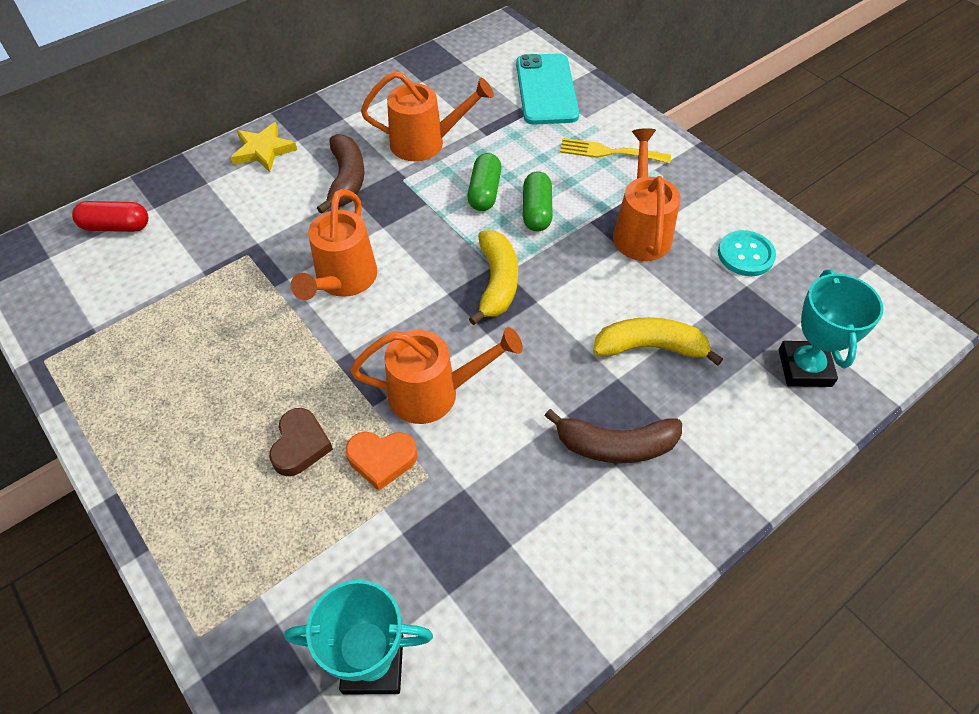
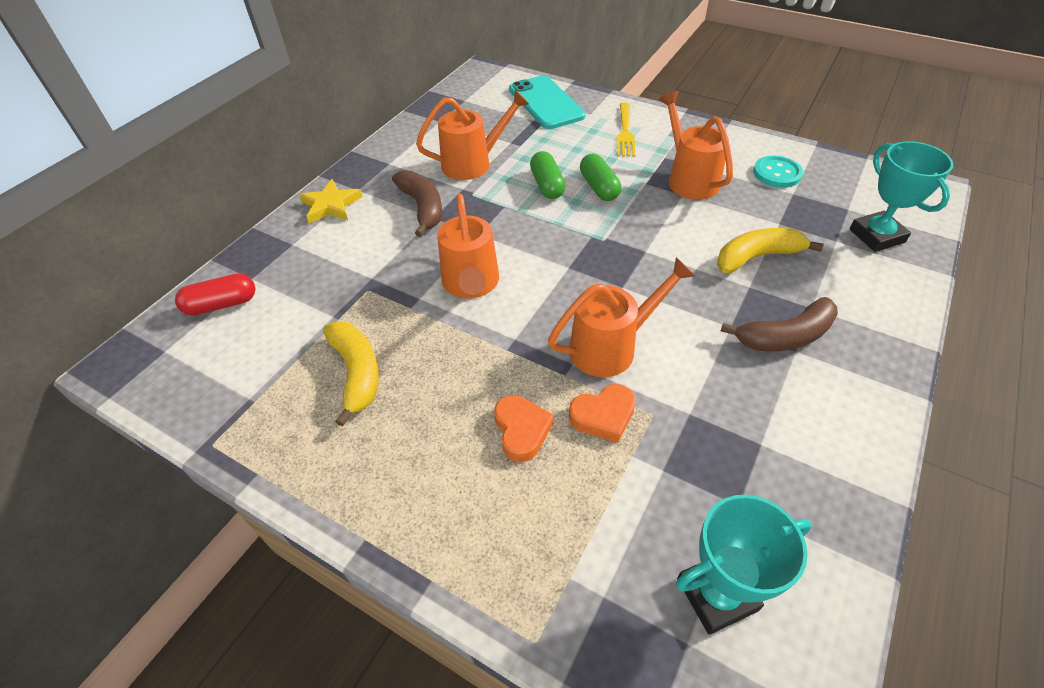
camera: 20 degrees left, 5 degrees down
brown heart [269,408,333,476] -> orange heart [494,395,554,462]
yellow banana [469,230,518,325] -> yellow banana moved to [323,321,379,427]
yellow fork [560,138,671,164] -> yellow fork turned 75 degrees counterclockwise [617,103,635,157]

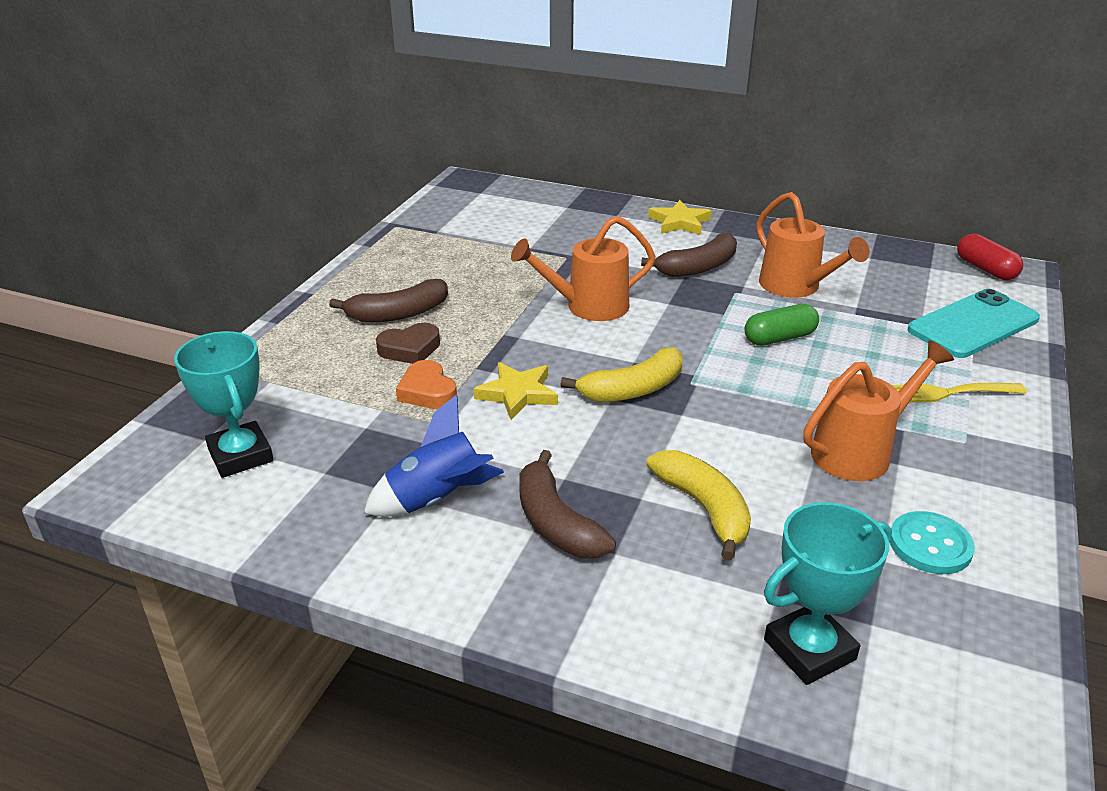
camera: 80 degrees right, 15 degrees down
red capsule [175,273,255,315] -> red capsule moved to [957,234,1023,280]
yellow banana [323,321,379,427] -> yellow banana moved to [560,347,683,402]
orange heart [494,395,554,462] -> brown heart [376,323,440,364]
orange watering can [548,257,695,377] -> yellow star [474,362,558,420]
green capsule [580,154,621,201] -> none
none -> brown banana [329,279,448,322]
none -> blue rocket [364,395,504,517]

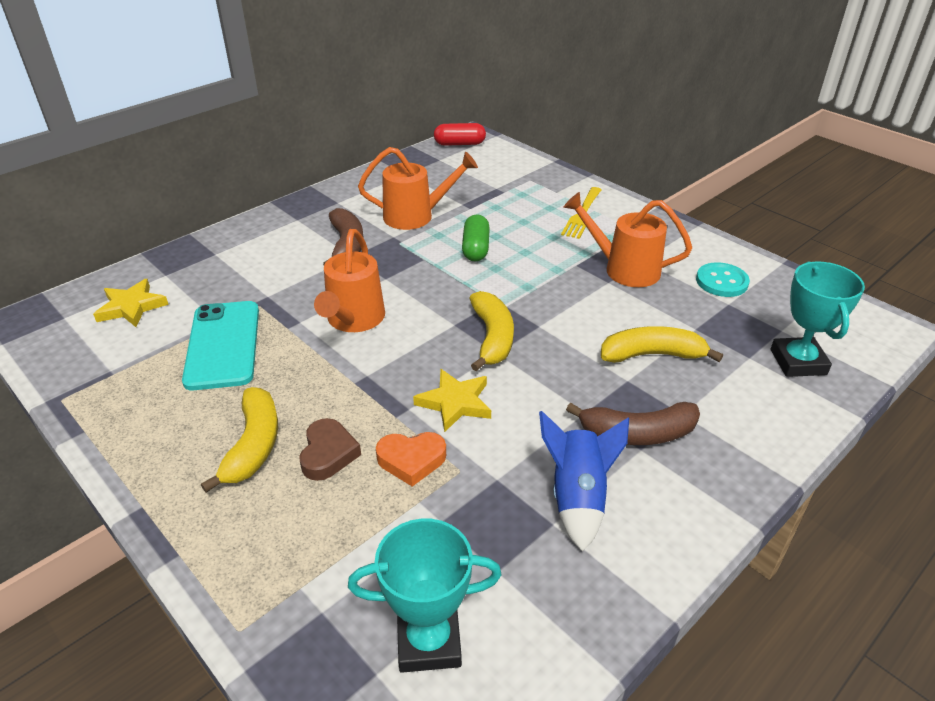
camera: 65 degrees left, 5 degrees up
brown banana [329,279,448,322] -> yellow banana [201,387,278,493]
yellow star [648,200,712,235] -> yellow star moved to [93,279,169,327]
orange watering can [803,340,954,481] -> orange watering can turned 60 degrees counterclockwise [563,192,692,287]
turquoise phone [908,289,1040,358] -> turquoise phone moved to [182,301,259,390]

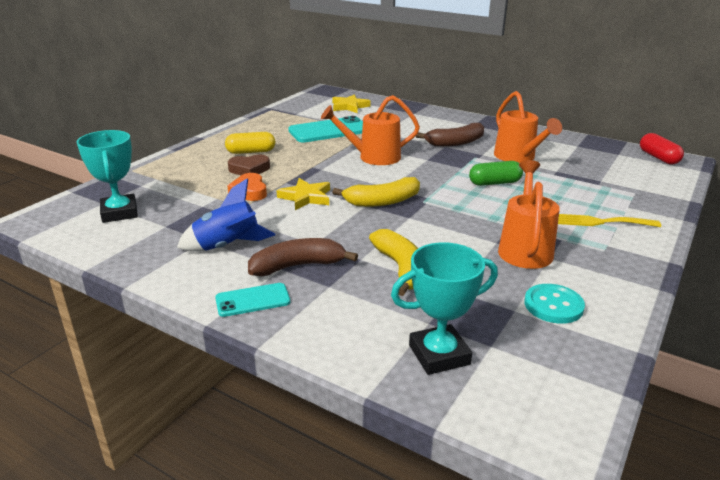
camera: 75 degrees right, 10 degrees down
yellow banana [201,387,278,493] -> yellow capsule [225,132,275,154]
brown banana [566,402,700,445] -> brown banana turned 90 degrees clockwise [248,238,358,276]
none -> turquoise phone [215,283,290,317]

